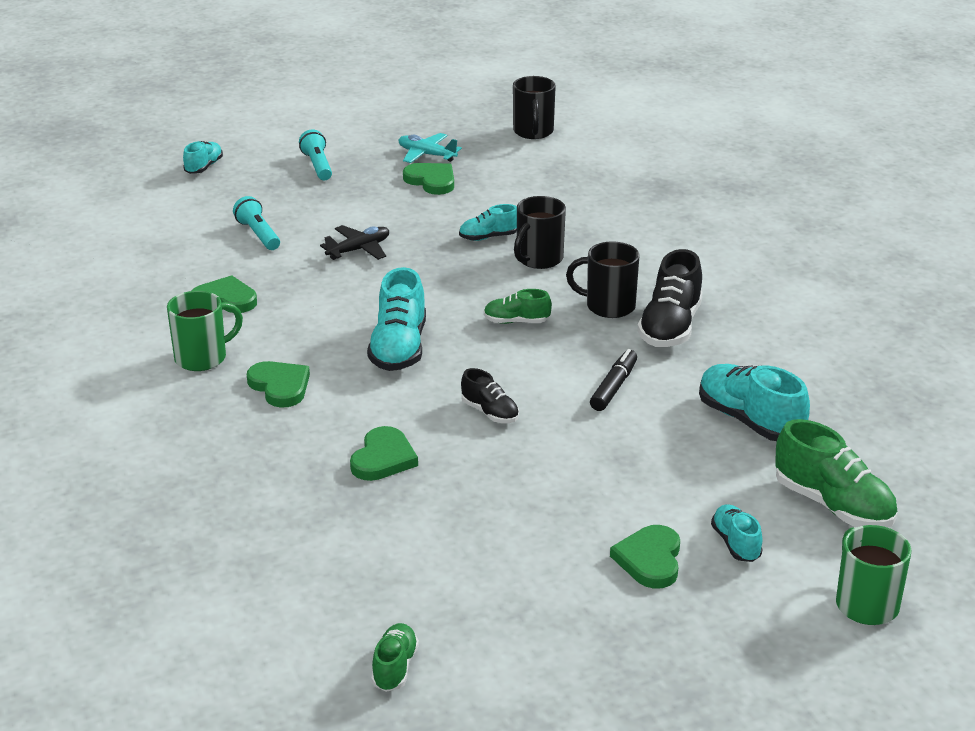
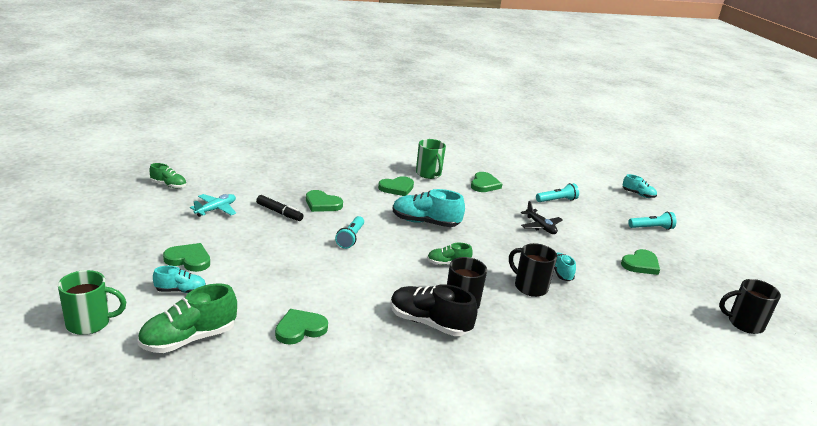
camera: 95 degrees right, 5 degrees down
turquoise plane [399,133,462,163] -> turquoise plane moved to [190,194,236,217]
black shoe [461,368,519,423] -> turquoise flashlight [335,216,364,249]
green shoe [484,289,552,324] -> green shoe turned 105 degrees counterclockwise [427,243,473,265]
black marker [590,349,637,411] -> black marker moved to [256,195,303,221]
turquoise shoe [699,364,810,441] -> green heart [275,309,328,345]

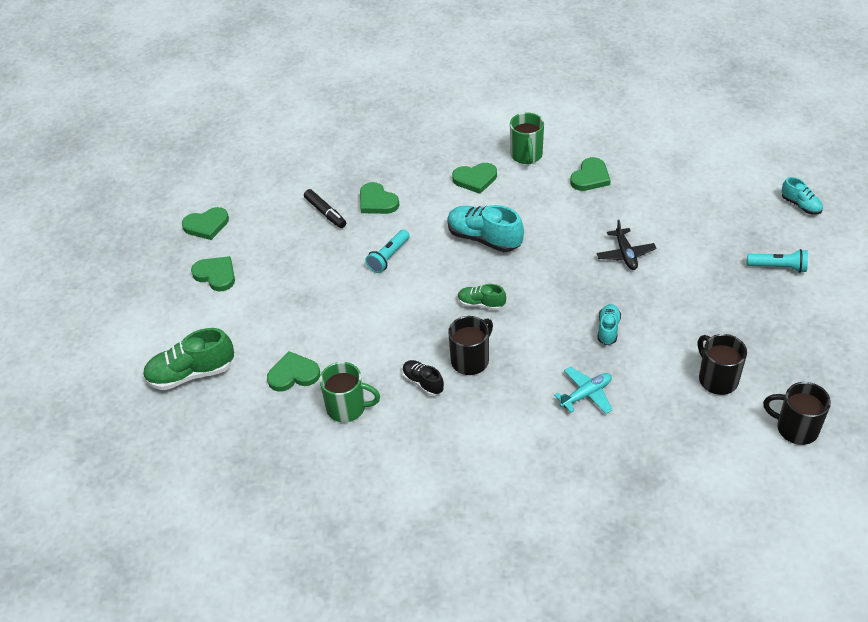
camera: 25 degrees right, 20 degrees up
green mug [58,270,126,335] -> green mug moved to [320,362,380,422]
green shoe [149,163,186,188] -> none
turquoise shoe [153,266,206,293] -> none
turquoise plane [190,194,236,217] -> turquoise plane moved to [554,367,612,414]
black shoe [390,284,478,336] -> black shoe [402,360,444,396], size x0.56
black mug [509,243,557,297] -> black mug moved to [698,334,747,395]
turquoise flashlight [536,183,579,202] -> none
green heart [621,249,660,275] -> green heart moved to [182,207,229,240]

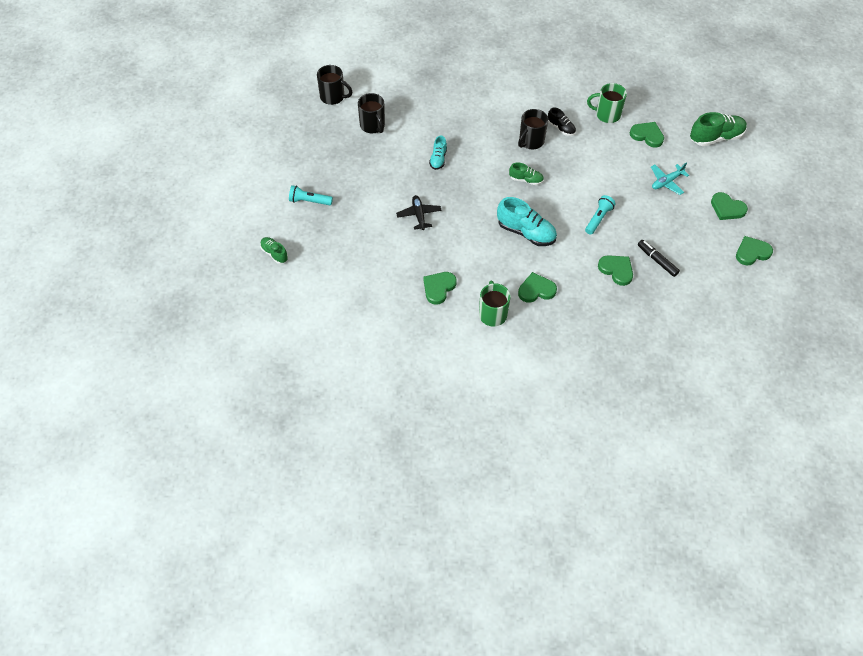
camera: 175 degrees right, 10 degrees up
green heart [267,351,320,392] -> green heart turned 135 degrees counterclockwise [630,122,664,148]
turquoise plane [554,367,612,414] -> turquoise plane moved to [651,162,689,195]
turquoise shoe [782,177,823,214] -> green shoe [260,237,288,264]

